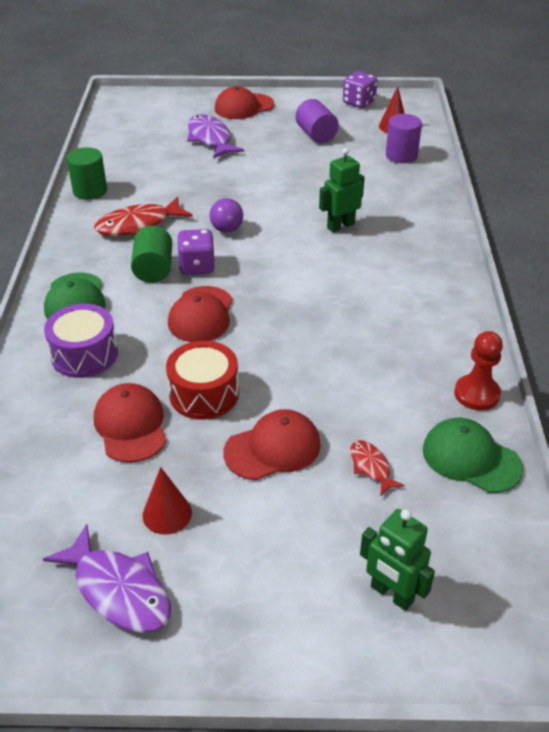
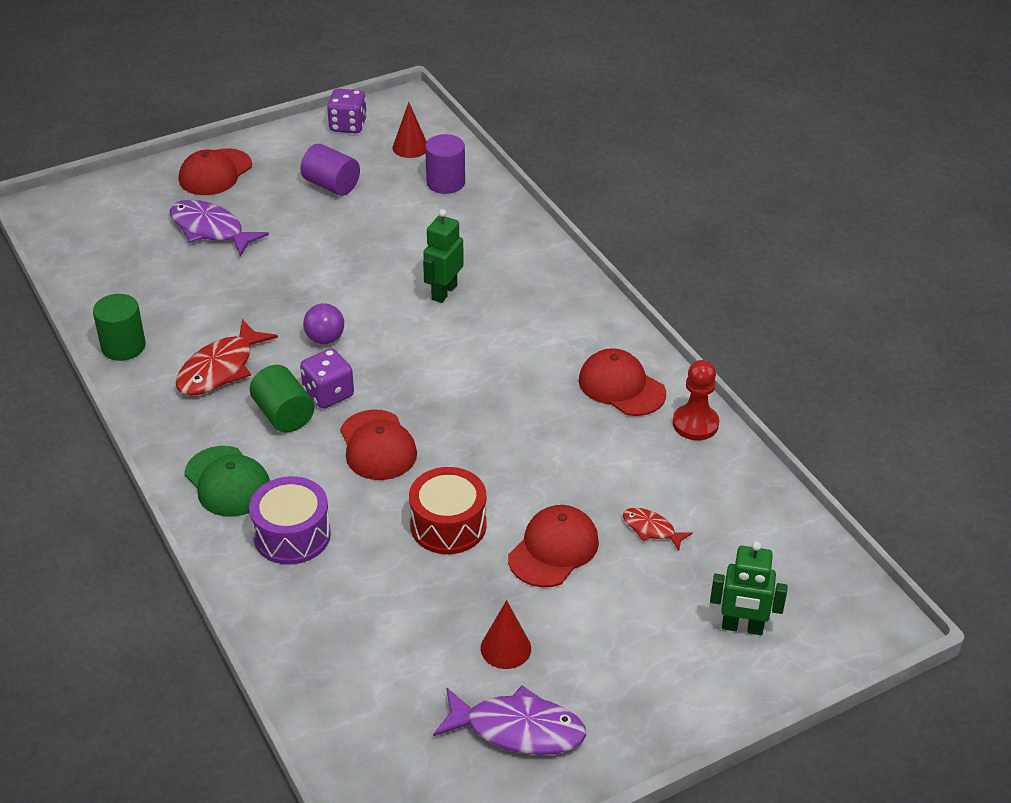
camera: 30 degrees left, 0 degrees up
red cap [94,383,166,463] -> red cap moved to [579,348,666,416]
green cap [423,418,523,493] -> none

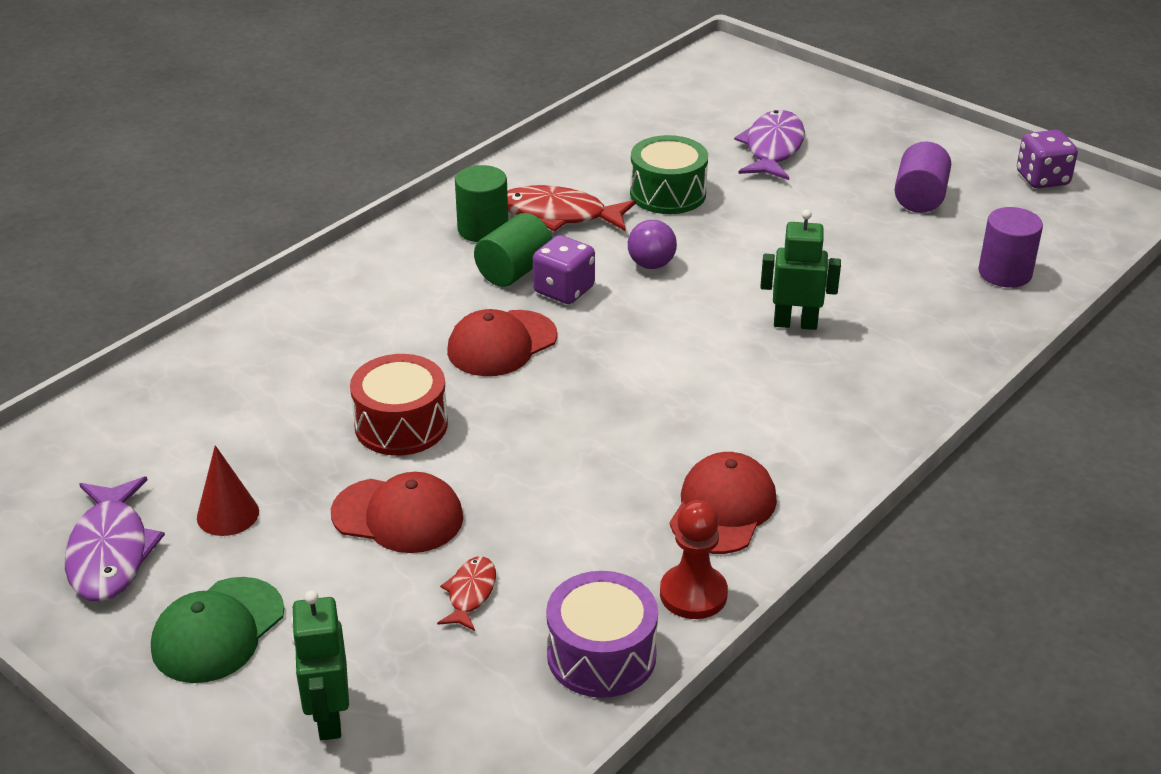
camera: 70 degrees right, 5 degrees down
green cylinder [93,294,146,361] -> green cylinder moved to [455,165,508,242]
red cap [179,148,252,195] -> none
green cap [184,446,270,517] -> green cap moved to [151,577,284,683]
purple drum [249,476,331,565] -> purple drum moved to [546,571,658,698]
red cone [393,102,427,158] -> none
none -> green drum [630,135,708,214]

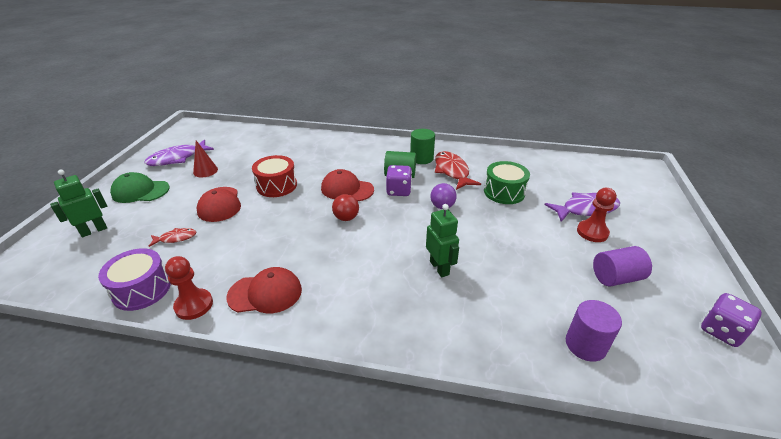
camera: 60 degrees right, 0 degrees up
none -> red ball [332,194,359,221]
none -> red pawn [577,188,617,242]

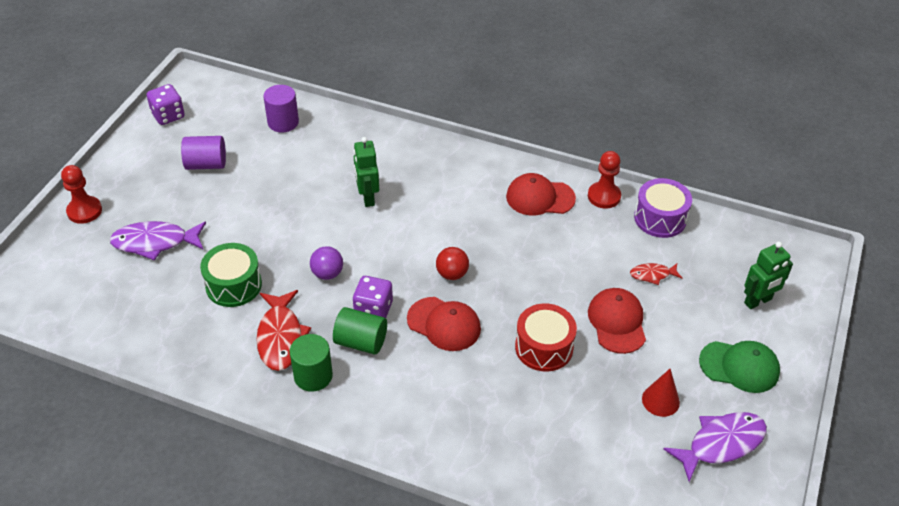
camera: 170 degrees left, 10 degrees up
red pawn [577,188,617,242] -> red pawn moved to [61,165,102,224]

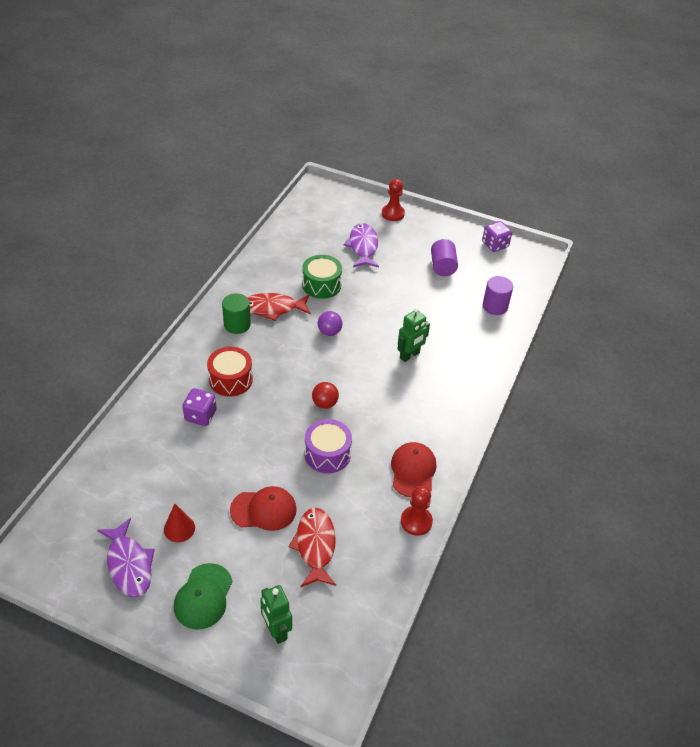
camera: 90 degrees right, 0 degrees up
green cylinder [333,307,387,354] -> none
purple dice [352,276,393,318] -> purple dice moved to [182,388,217,426]
green robot [354,137,379,207] -> green robot turned 150 degrees clockwise [397,308,430,362]
red cap [407,297,481,351] -> none
red drum [515,303,577,372] -> red drum moved to [207,346,253,397]
red fish [630,263,682,285] -> red fish [288,508,336,587], size x1.86
purple drum [634,178,692,238] -> purple drum moved to [305,419,352,473]

